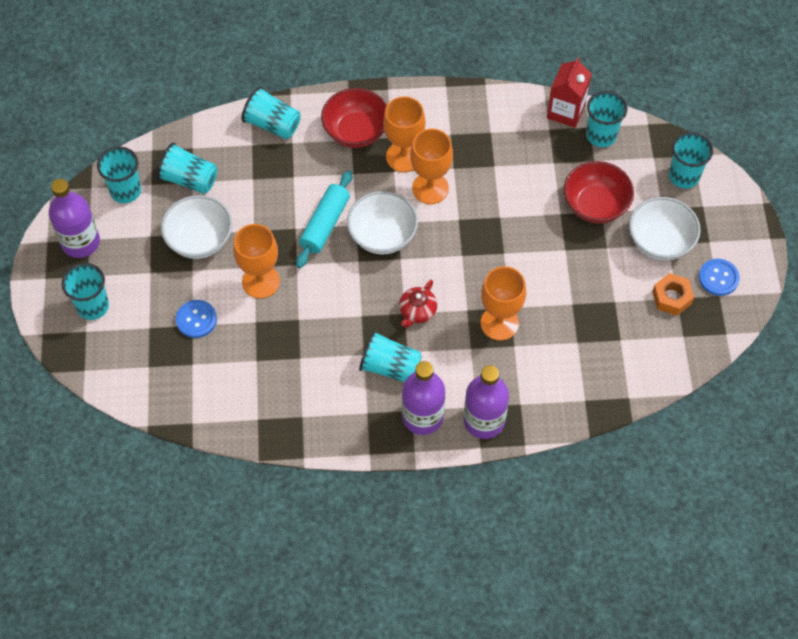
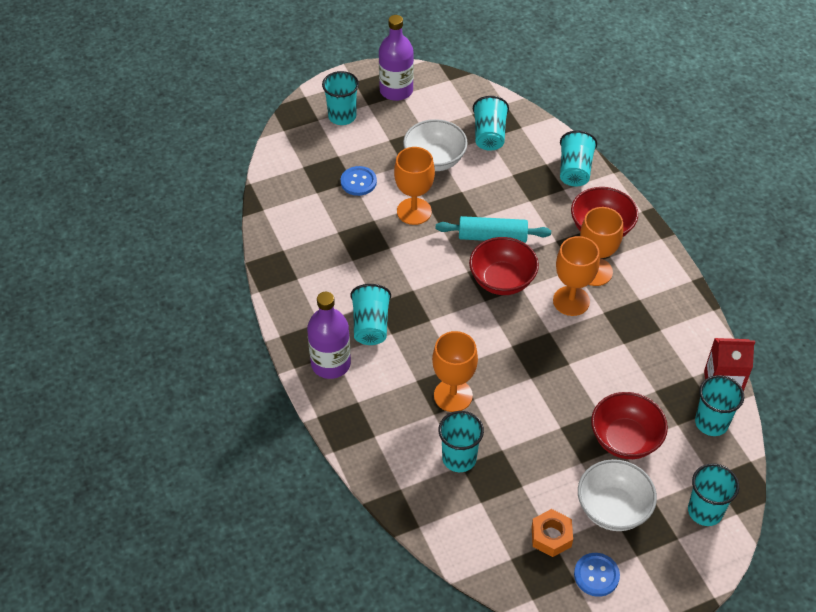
camera: 70 degrees right, 10 degrees down
turquoise cup [97,146,141,203] -> turquoise cup moved to [438,411,484,472]
white bowl [347,191,418,255] -> red bowl [469,237,539,295]
red teapot [399,280,437,328] -> none
purple bottle [464,365,509,439] -> none

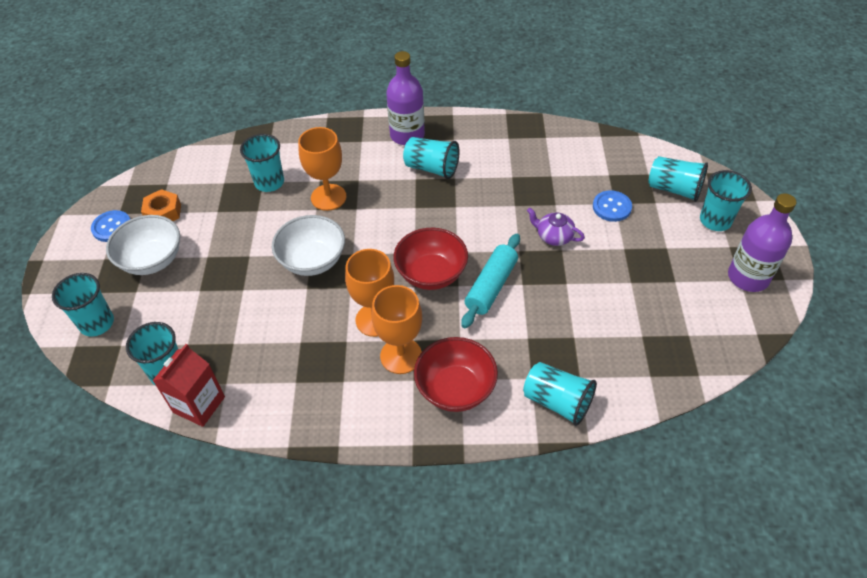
camera: 115 degrees right, 0 degrees up
orange goblet [394,147,435,225] -> purple teapot [527,208,585,246]
white bowl [403,119,468,171] -> white bowl moved to [272,215,345,276]
turquoise cup [473,96,509,151] -> turquoise cup moved to [648,156,708,202]
red bowl [591,392,668,459] -> none

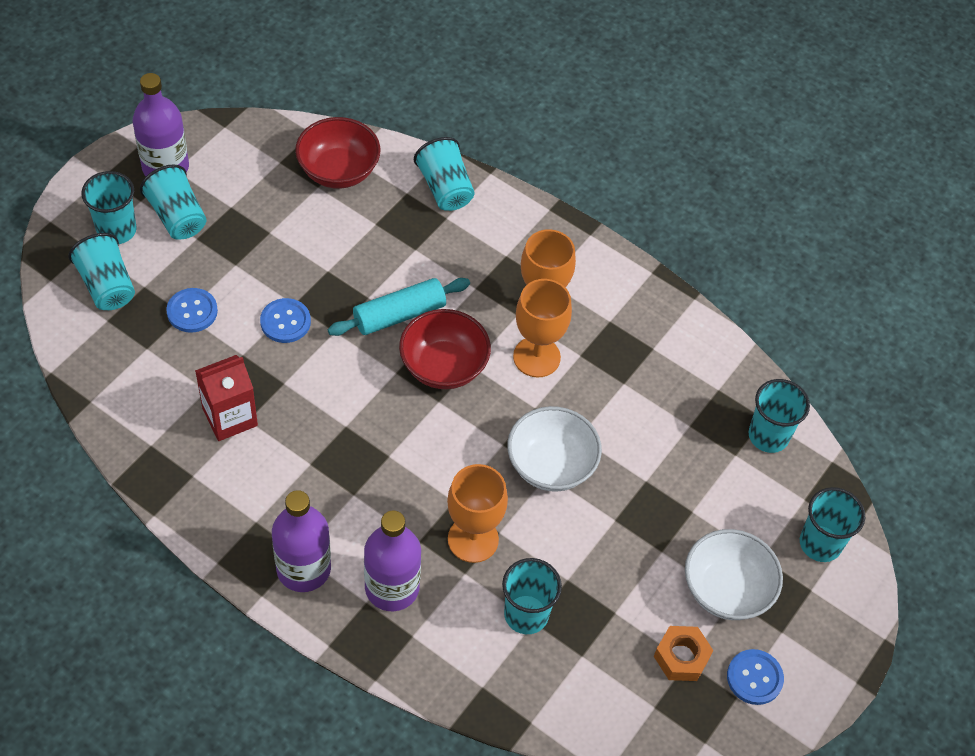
camera: 150 degrees left, 5 degrees up
red carton [153,344,225,427] -> red carton moved to [195,355,258,441]
turquoise cup [403,137,459,179] -> turquoise cup moved to [140,164,207,240]
red bowl [414,337,498,412] -> red bowl moved to [295,117,380,189]
purple teapot [527,208,585,246] -> blue button [260,298,311,343]
none -> purple bottle [364,510,421,611]

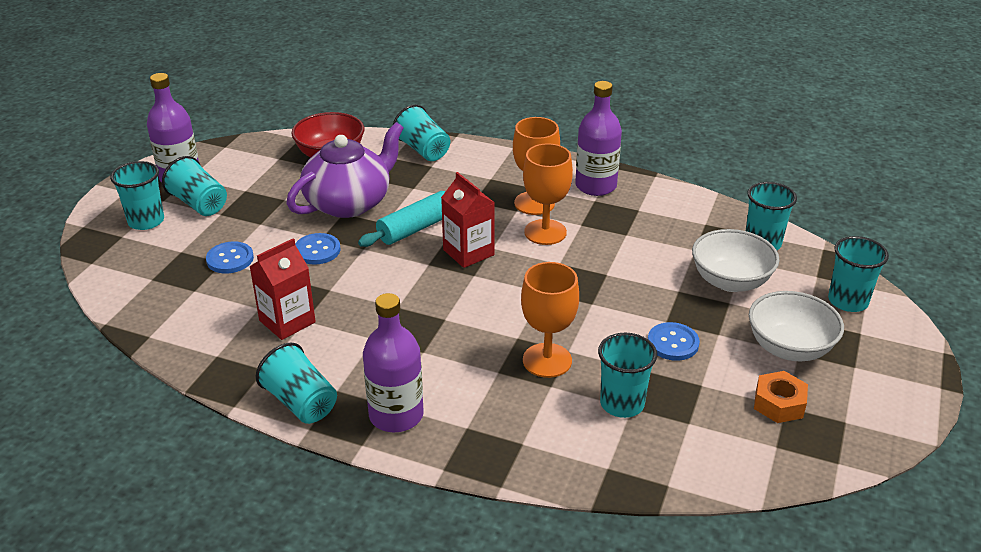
camera: 10 degrees left, 20 degrees down
turquoise cup [68,233,135,310] -> turquoise cup moved to [256,343,337,424]
purple bottle [364,510,421,611] -> purple bottle moved to [575,81,622,196]
red bowl [399,309,491,389] -> red carton [441,172,495,268]
white bowl [507,406,602,492] -> white bowl moved to [692,229,780,292]
blue button [727,649,784,705] -> blue button moved to [648,322,700,361]
none -> purple teapot [287,122,404,218]

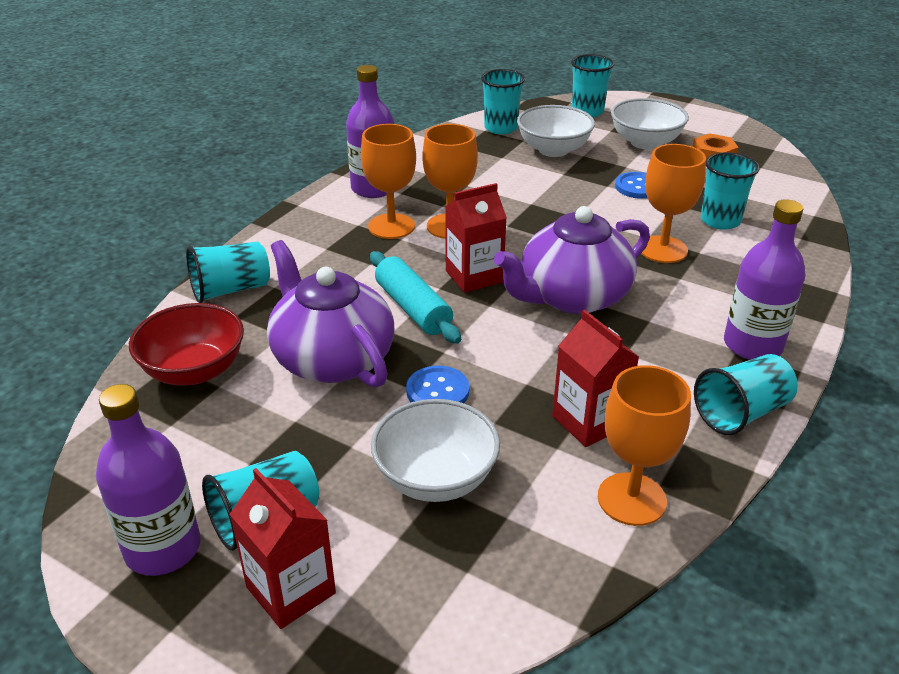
camera: 80 degrees left, 0 degrees up
turquoise cup [110,161,164,230] -> red carton [230,468,336,629]
blue button [206,242,254,273] -> white bowl [371,399,500,502]
none -> purple teapot [494,206,650,314]
none -> orange goblet [598,365,691,526]

